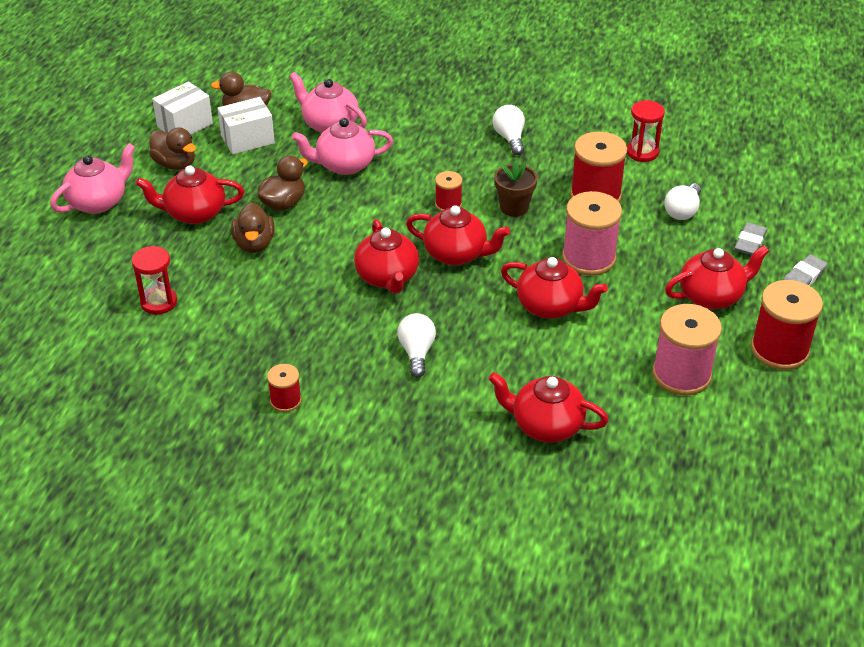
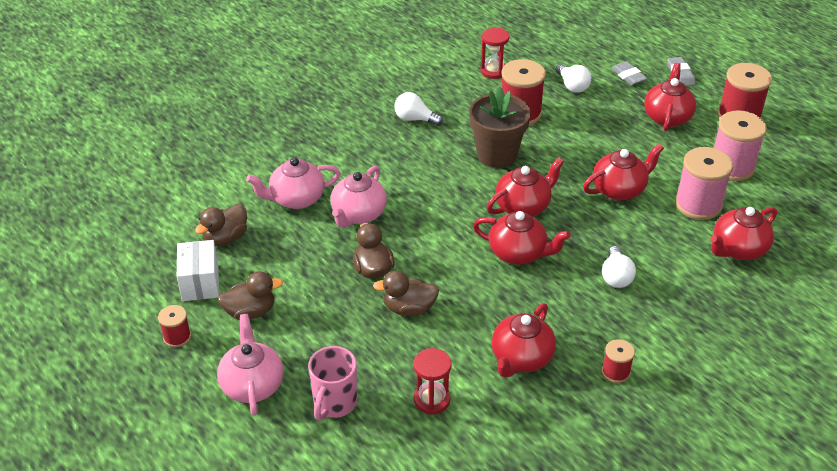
camera: 55 degrees left, 0 degrees up
red teapot [136,165,244,224] -> red teapot moved to [492,303,556,378]
white box [218,97,275,155] -> none
brown duck [231,202,275,253] -> brown duck turned 150 degrees clockwise [373,271,439,316]
white light bulb [397,313,436,378] -> white light bulb turned 120 degrees counterclockwise [602,246,636,288]
red spool [435,171,463,211] -> red spool moved to [158,305,191,347]
brown flower pot [495,160,537,217] -> brown flower pot [469,86,531,168], size x1.63
pink spool [562,191,622,276] -> pink spool moved to [675,147,733,220]
none -> pink mug [308,346,357,421]

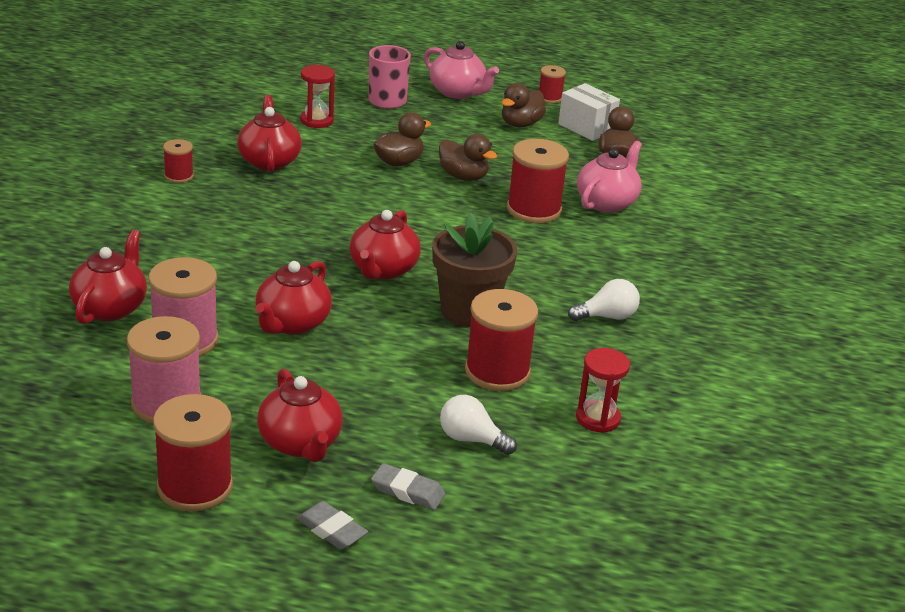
camera: 140 degrees right, 10 degrees down
pink teapot [330,165,387,228] -> red spool [507,139,569,223]
red teapot [473,211,571,265] -> none
white light bulb [602,246,636,288] -> none

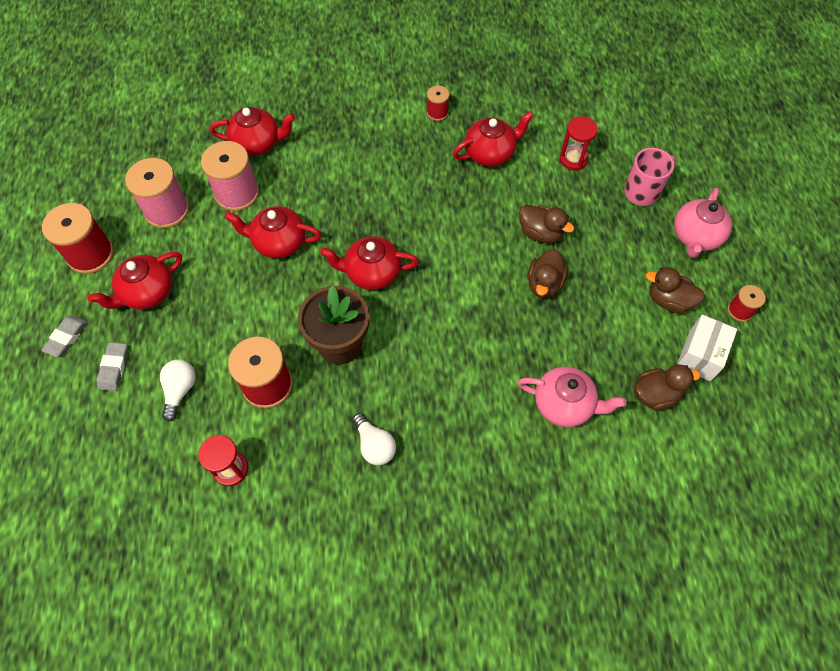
camera: 75 degrees right, 30 degrees up
red spool [507,139,569,223] -> none

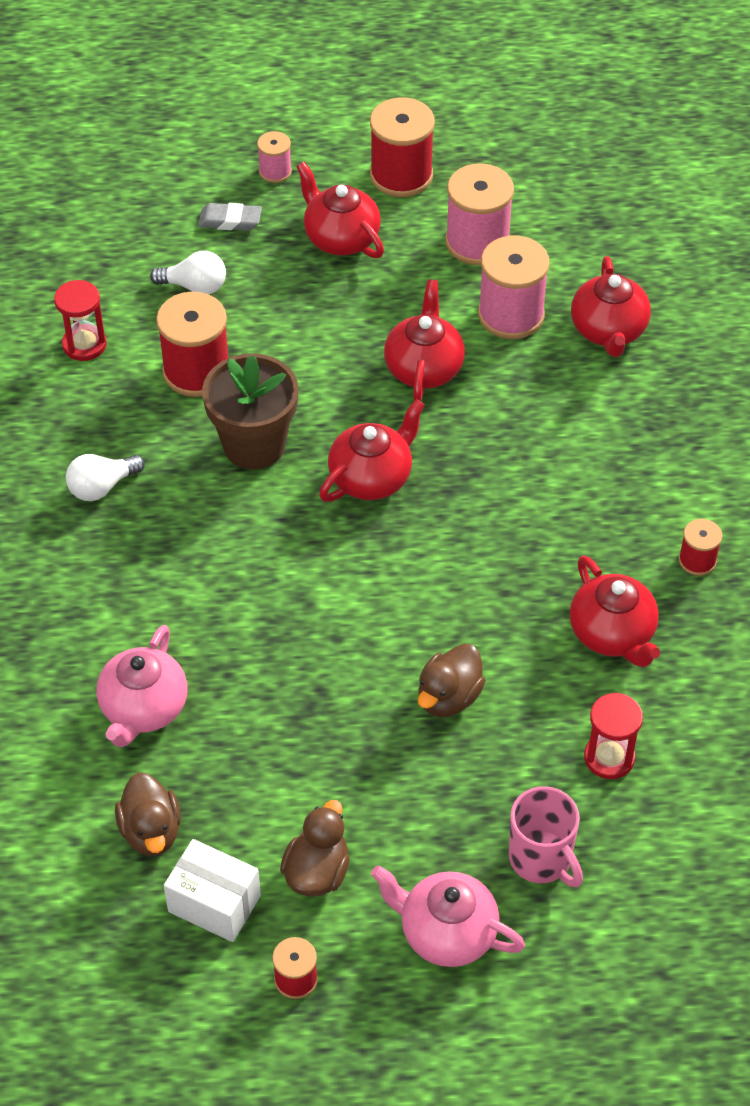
camera: 90 degrees right, 10 degrees down
grey eraser [41,315,87,357] -> pink spool [257,131,292,183]
red teapot [320,236,419,290] -> red teapot turned 45 degrees clockwise [319,399,425,502]
brown duck [528,249,568,298] -> none

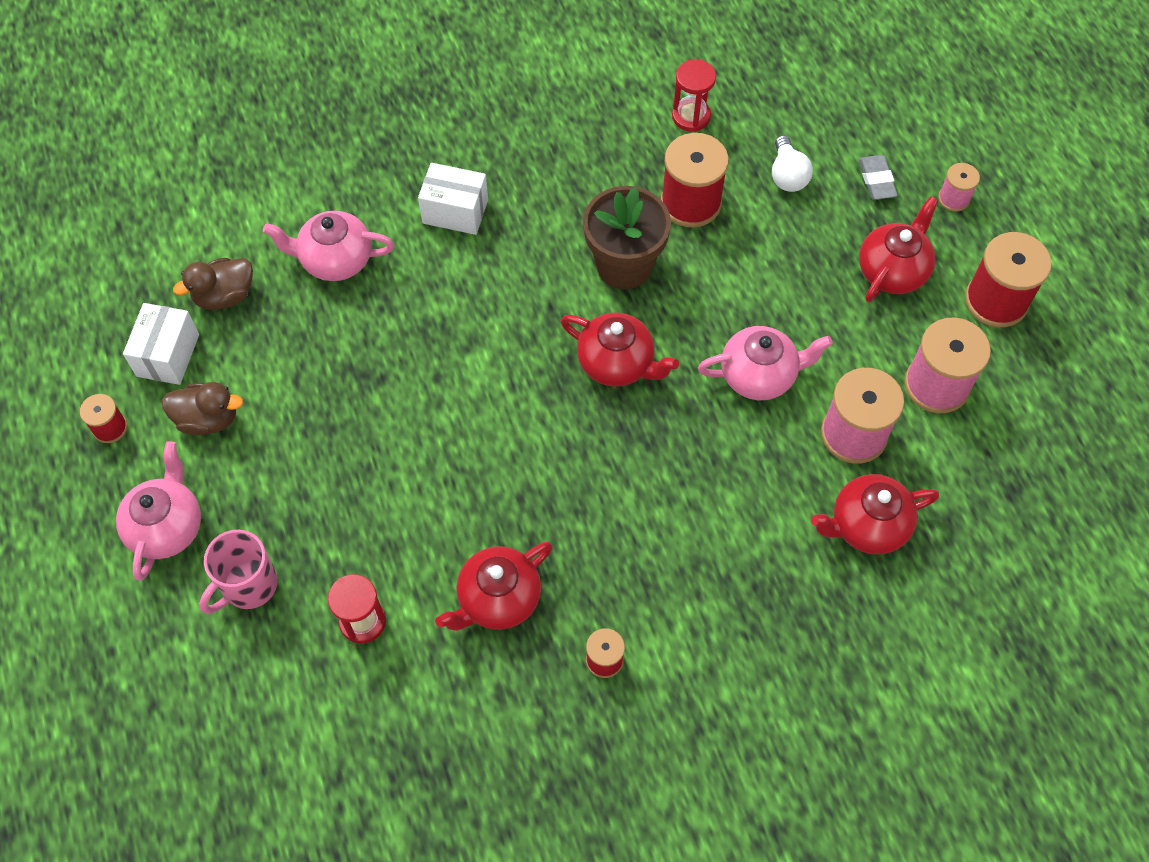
camera: 75 degrees right, 10 degrees up
white light bulb [66,454,145,501] -> none
red teapot [384,280,465,401] -> pink teapot [698,326,833,400]
brown duck [418,644,486,717] -> none
none -> white box [418,163,488,235]

